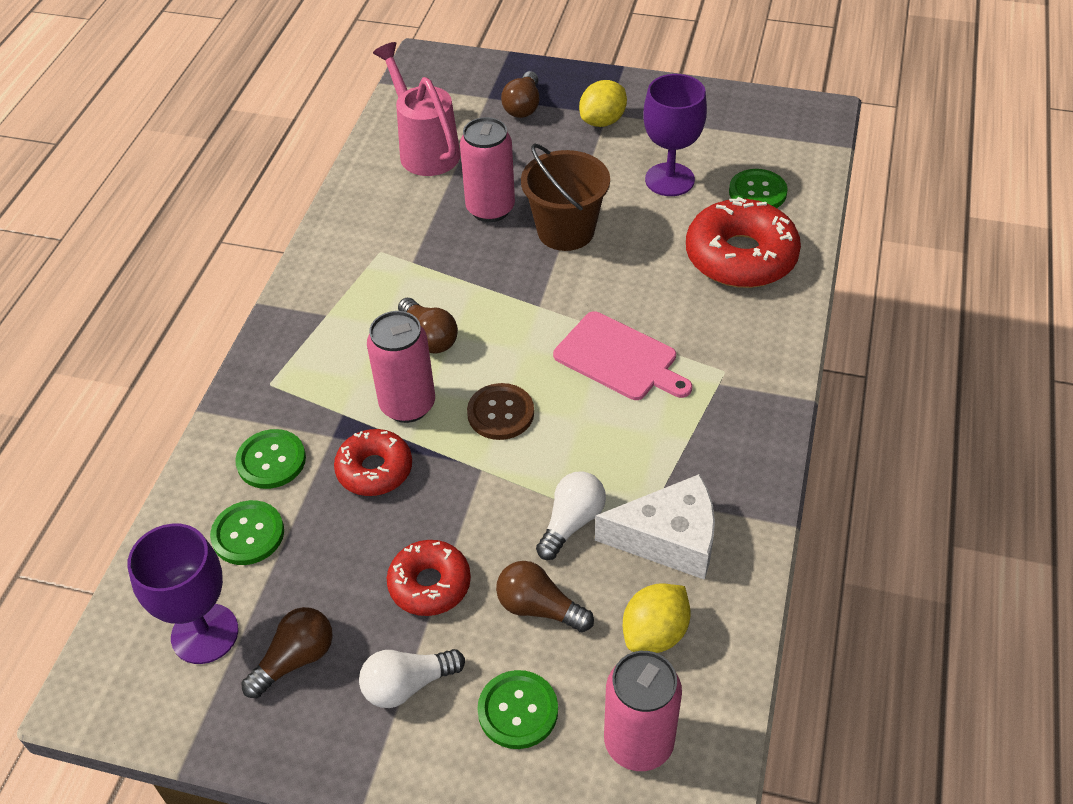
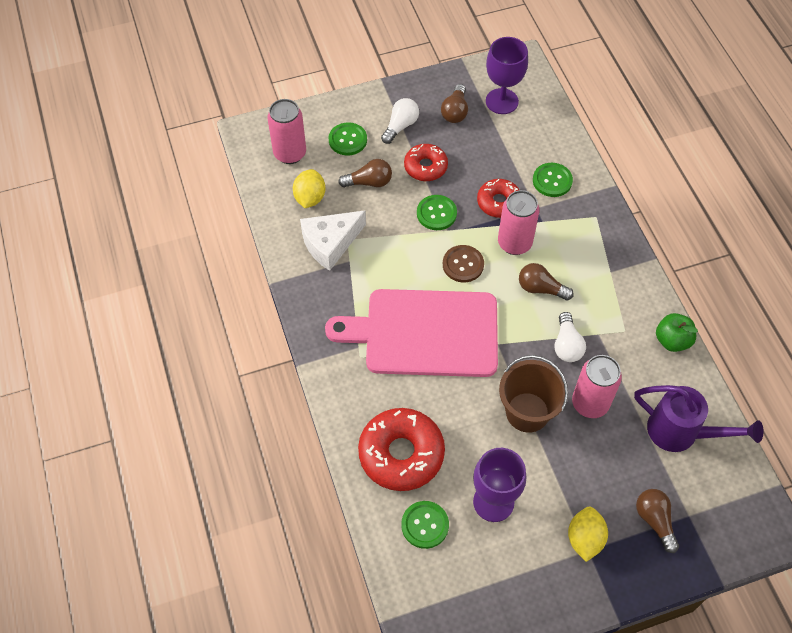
camera: 145 degrees right, 10 degrees up
green button [210,500,284,565] -> green button moved to [417,195,457,230]
pink watering can [373,42,461,176] -> purple watering can [634,385,764,452]
white light bulb [536,471,606,560] -> white light bulb moved to [554,312,586,362]
pink cutting board [553,311,692,400] -> pink cutting board [325,289,498,377], size x1.83
none -> green apple [656,313,698,352]

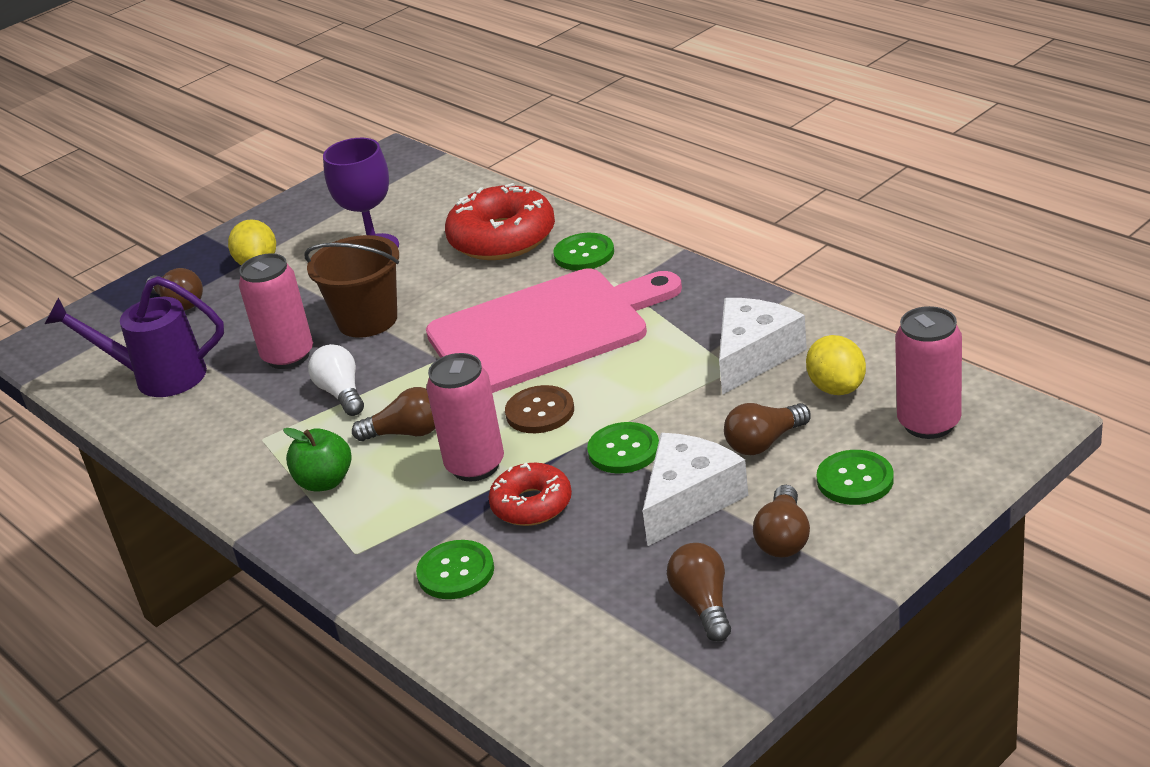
camera: 160 degrees right, 25 degrees down
white light bulb [381,98,419,144] -> brown light bulb [753,485,810,558]
green button [401,501,449,549] -> green button moved to [553,233,614,271]
red donut [404,144,448,181] -> white cheese [643,433,748,546]
purple goblet [486,37,528,114] -> none
green apple [656,313,698,352] -> green apple moved to [283,428,351,492]

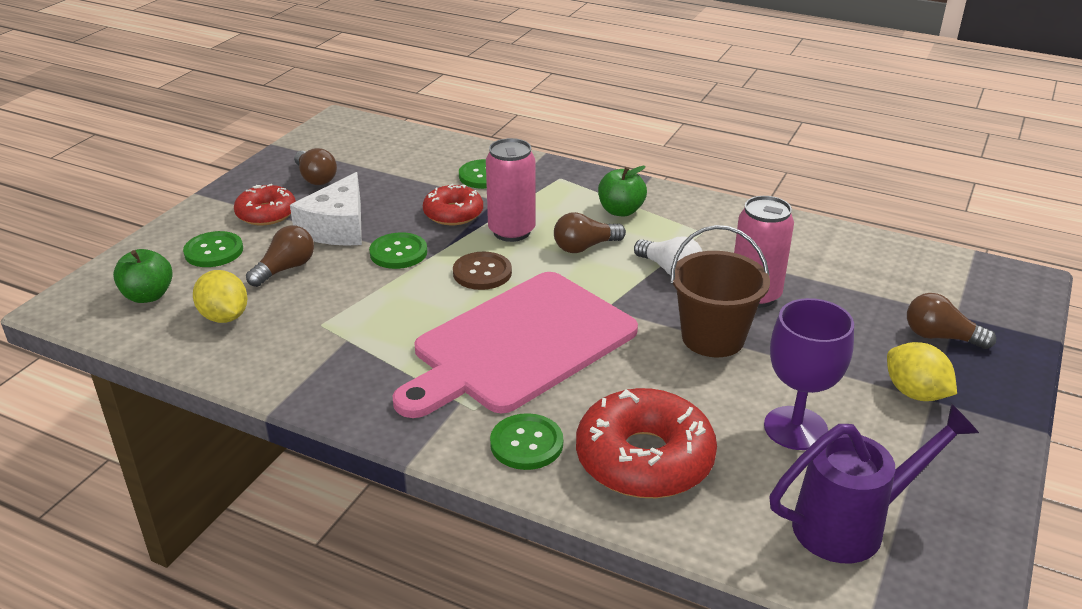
camera: 155 degrees right, 0 degrees up
purple watering can [45,276,224,397] -> purple watering can moved to [769,404,979,563]
white cheese [719,298,807,395] -> none
brown light bulb [753,485,810,558] -> red donut [234,184,296,226]
pink can [895,306,962,439] -> green apple [113,249,173,303]

